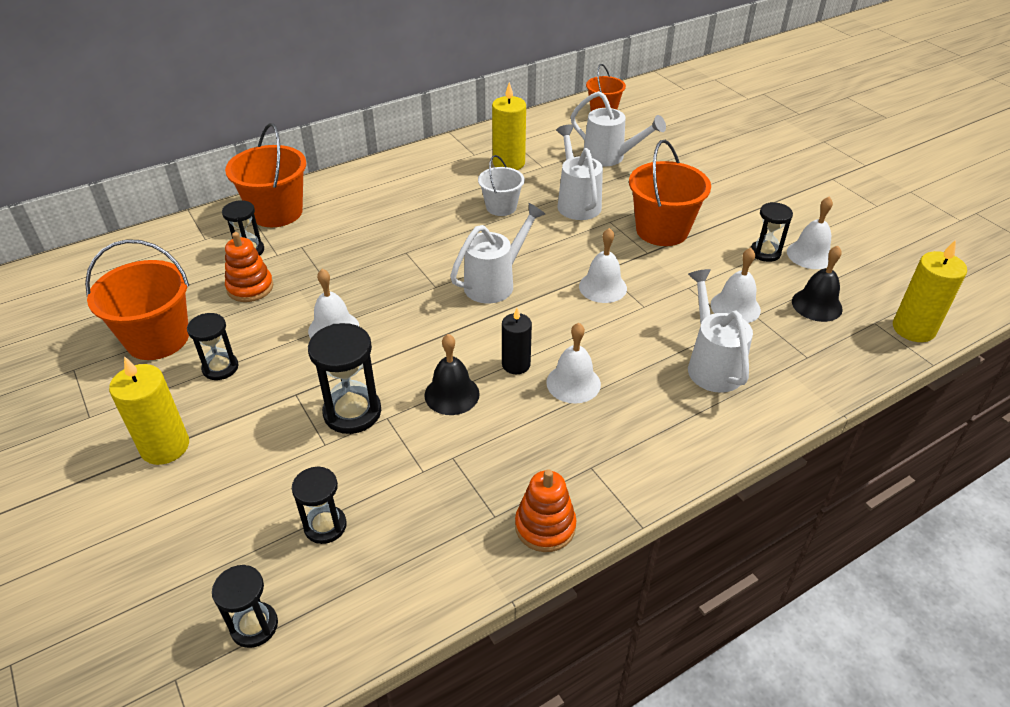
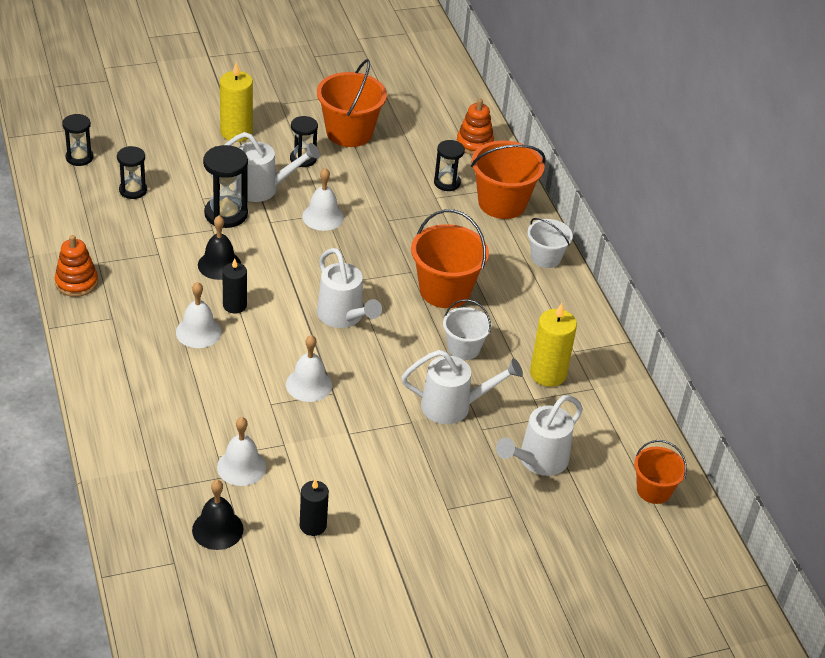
camera: 100 degrees right, 0 degrees up
orange stacking toy [225,232,274,302] -> orange stacking toy moved to [456,99,494,155]
orange bucket [629,140,711,246] -> orange bucket moved to [411,209,489,308]
white watering can [688,269,753,393] -> white watering can moved to [225,132,320,202]
black hourglass [751,202,793,262] -> black candle [300,479,329,536]
white bell [787,197,833,269] -> none
yellow candle [893,240,967,342] -> none
none -> white bucket [527,218,573,268]

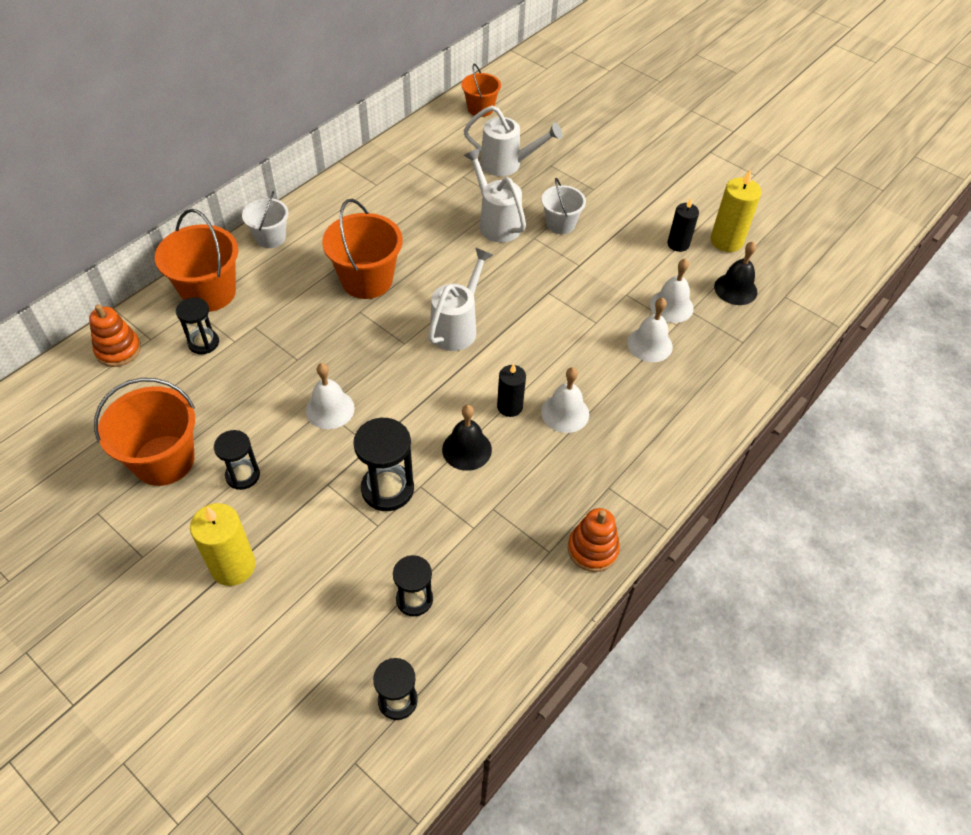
camera: 120 degrees left, 10 degrees up
white watering can [225,132,320,202] -> none
white bell [286,335,332,402] -> white bell moved to [627,298,673,362]
white bucket [443,299,491,360] -> white bucket moved to [542,178,586,234]
yellow candle [530,303,577,387] -> yellow candle moved to [710,169,762,252]

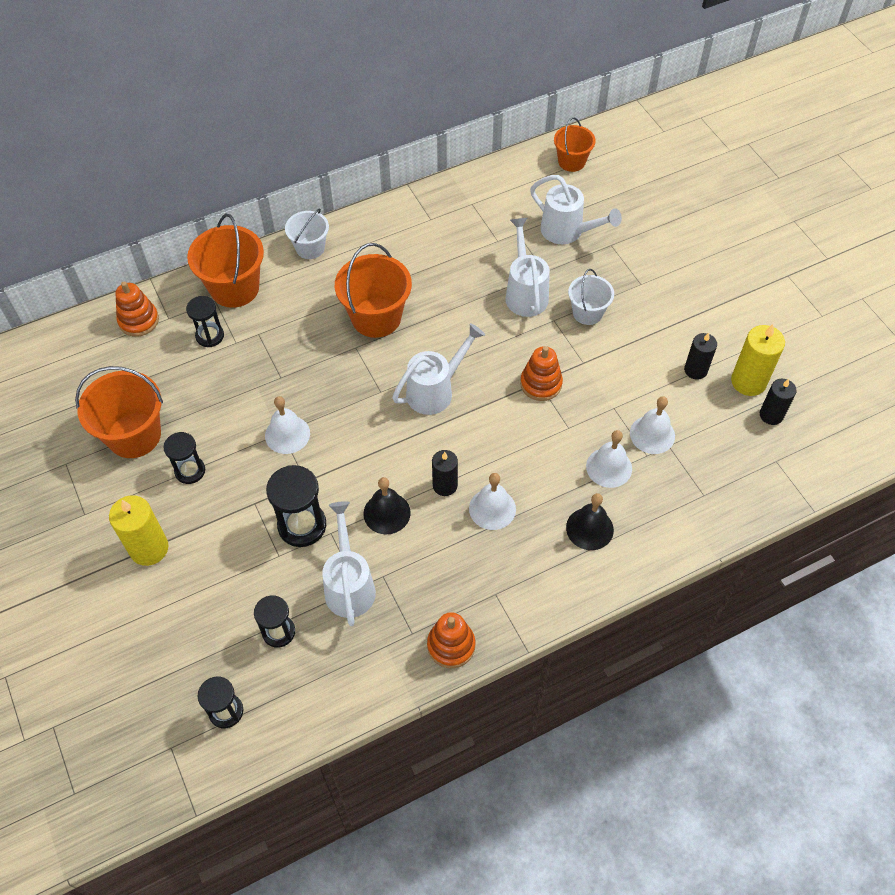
camera: 25 degrees right, 5 degrees up
black bell [714,241,757,305] -> black bell moved to [566,493,614,550]
none -> white watering can [322,501,376,626]
none -> orange stacking toy [520,346,563,401]
none -> black candle [760,379,797,425]

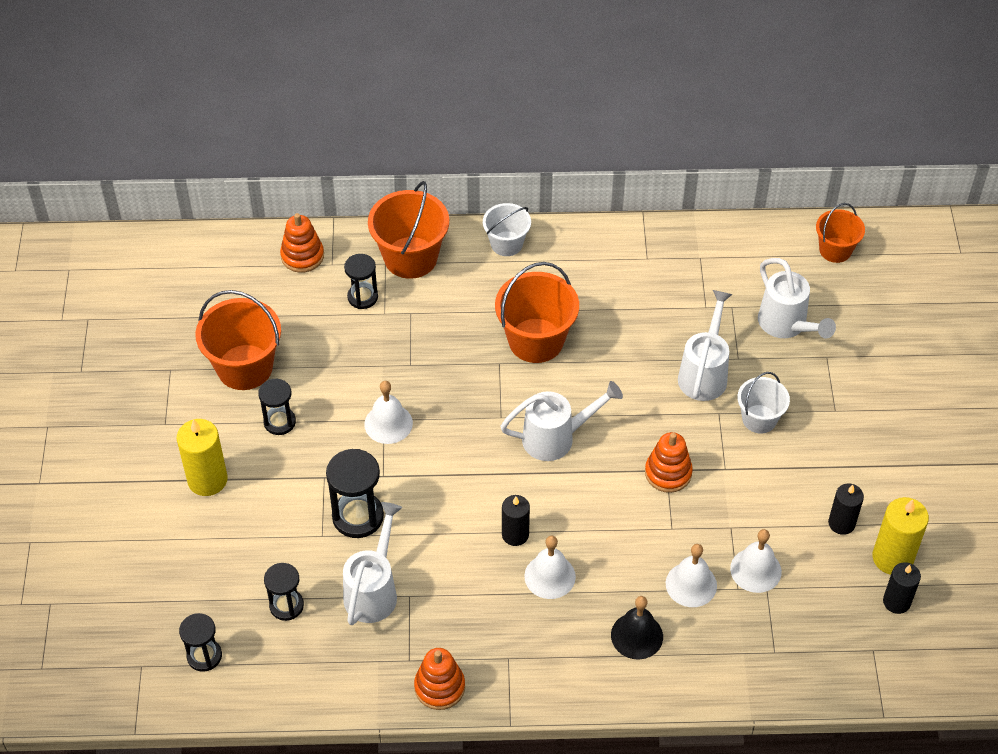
camera: 25 degrees right, 5 degrees down
black bell [364,477,411,534] -> none

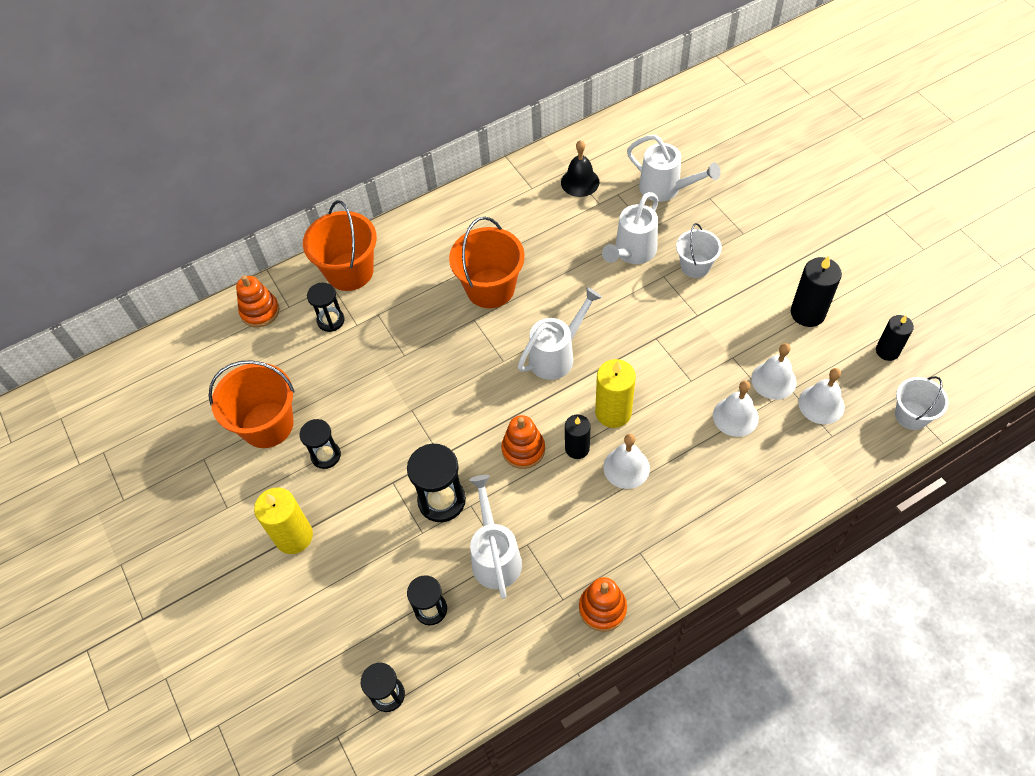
camera: 25 degrees left, 5 degrees up
white bell [364,381,413,444] -> white bell moved to [798,368,845,424]
white bucket [483,203,531,256] -> white bucket moved to [895,376,948,430]
black bell [611,596,663,660] -> black bell moved to [561,140,599,197]
orange stacking toy [645,432,693,493] -> orange stacking toy moved to [501,415,545,469]
white watering can [678,290,732,401] -> white watering can turned 135 degrees counterclockwise [602,192,658,264]
orange bucket [816,203,865,263] -> none
black candle [828,484,864,535] -> black candle [791,256,842,327], size x1.51
yellow candle [872,497,929,575] -> yellow candle moved to [595,359,636,428]

